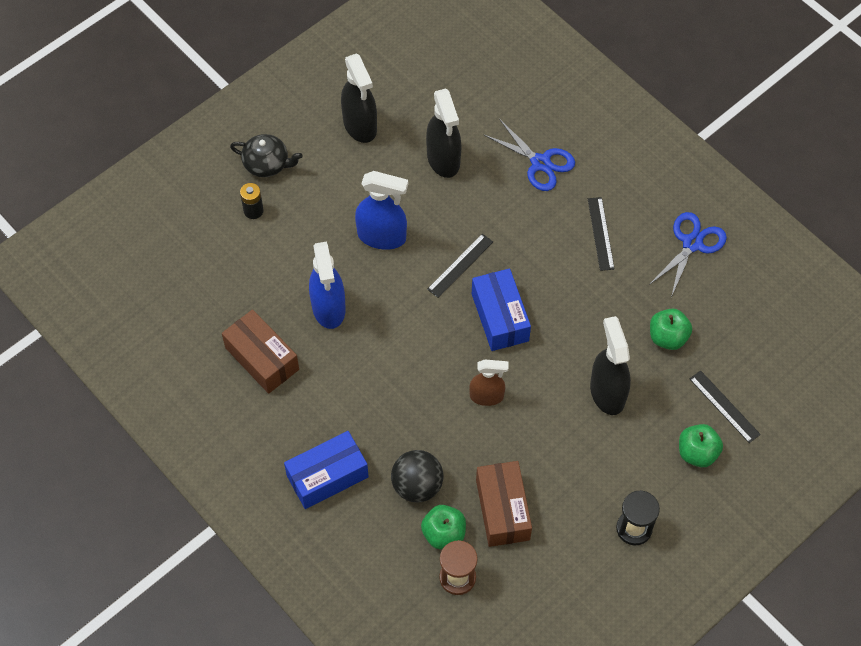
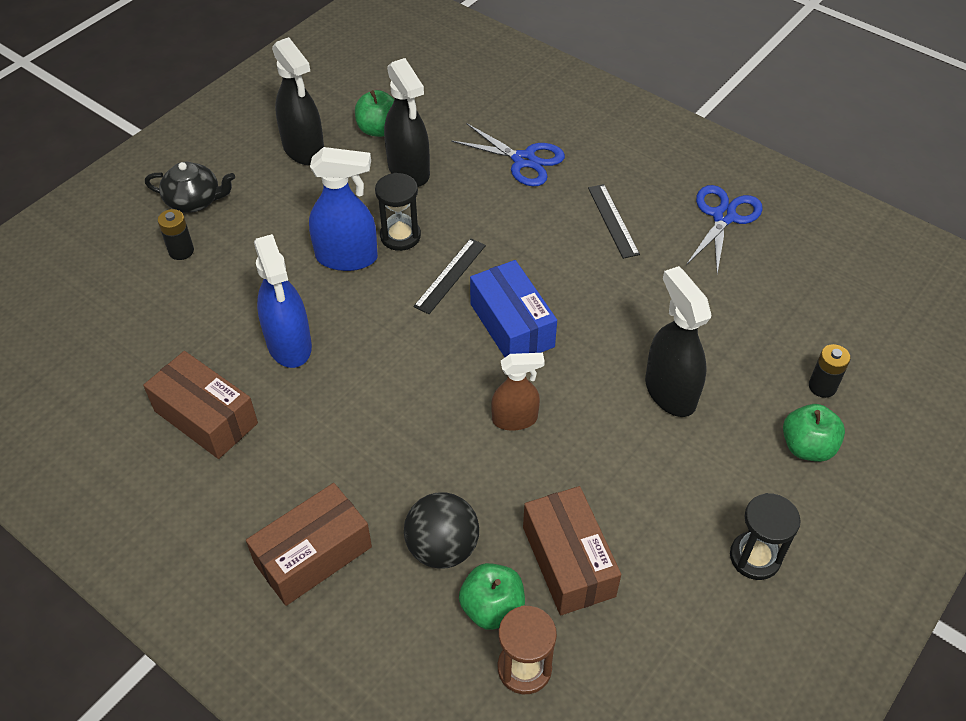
camera: 10 degrees left, 10 degrees down
blue box [284,431,369,509] -> brown box [246,483,372,606]
green apple [650,308,692,350] -> green apple moved to [355,90,394,137]
black ruler [690,370,761,443] -> black battery [809,344,851,398]
none -> black hourglass [375,173,421,251]

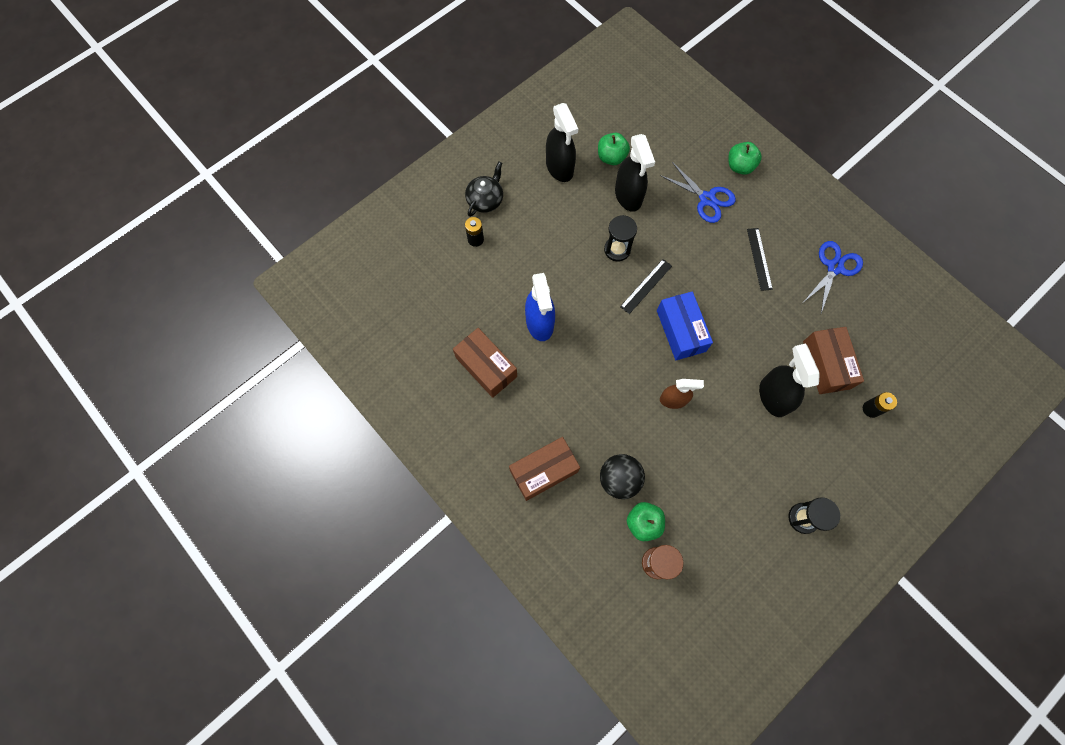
camera: 10 degrees right, 20 degrees up
black teapot [145,162,235,213] -> black teapot turned 75 degrees counterclockwise [465,162,503,217]
blue spray bottle [309,147,378,271] -> none
brown box [523,486,621,615] -> brown box moved to [803,327,864,394]
green apple [783,404,845,462] -> green apple moved to [728,142,762,175]

